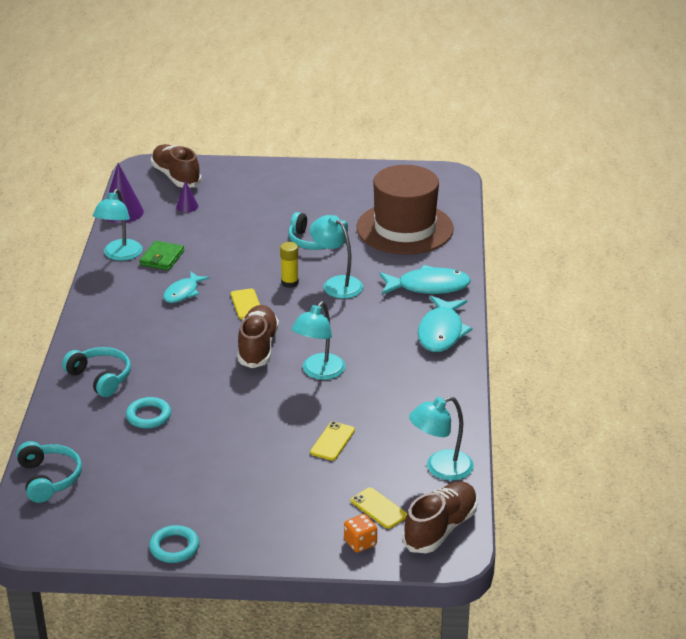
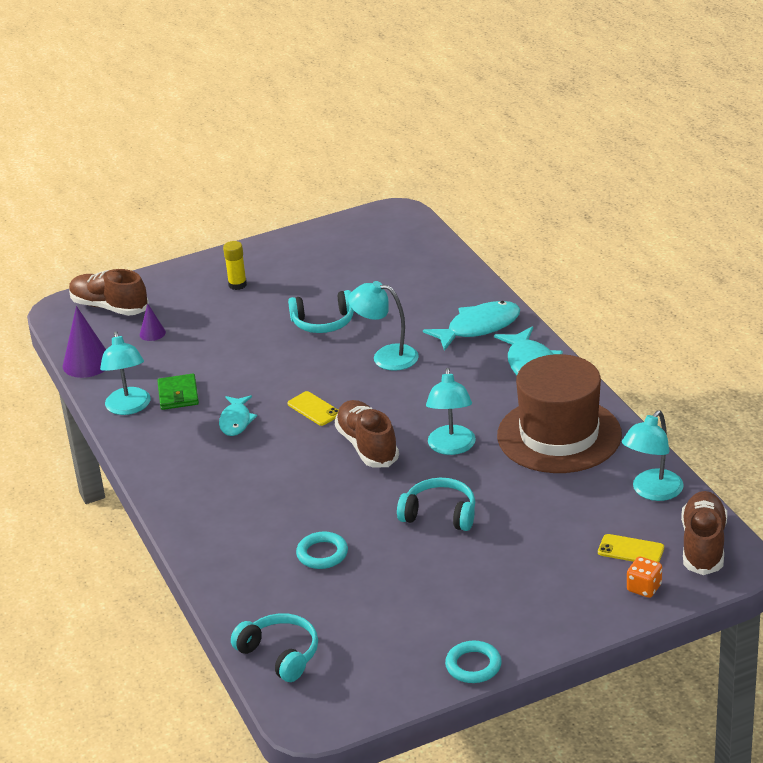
camera: 25 degrees left, 0 degrees up
turquoise headphones [62,347,131,397] -> turquoise headphones moved to [397,478,475,531]
yellow glue stick [280,242,299,288] -> yellow glue stick moved to [223,241,247,290]
yellow phone [310,421,355,461] -> none
brown hat [357,165,454,254] -> brown hat moved to [497,354,622,473]

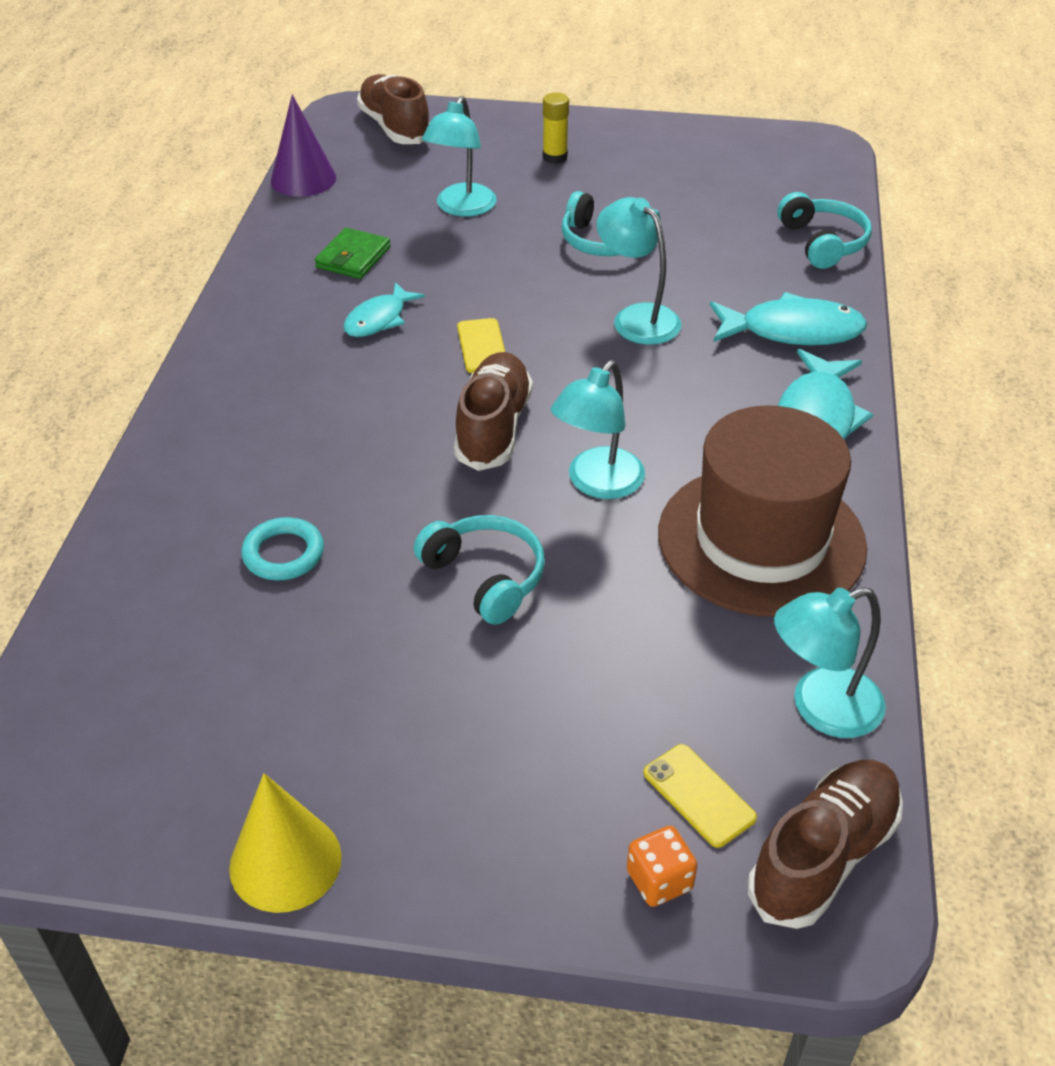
camera: 30 degrees right, 10 degrees up
turquoise lamp [100,331,150,415] -> turquoise lamp moved to [422,96,497,217]
purple cone [140,303,166,341] -> none
turquoise headphones [231,613,318,682] -> turquoise headphones moved to [777,192,872,269]
turquoise ring [445,641,502,683] -> yellow cone [229,773,342,913]

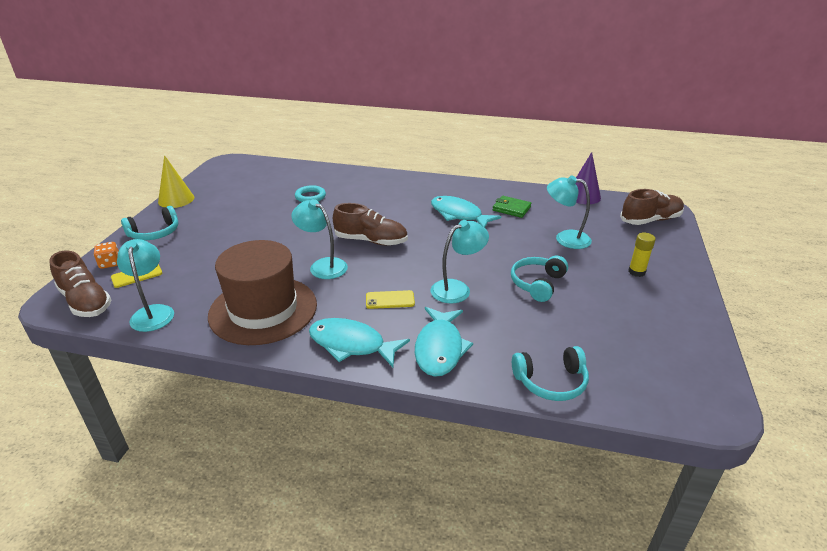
camera: 95 degrees right, 10 degrees down
turquoise fish [343,282,425,337] -> turquoise fish [431,196,501,228], size x1.58
turquoise headphones [414,515,545,625] -> turquoise headphones moved to [121,206,178,240]
yellow phone [457,318,505,373] -> yellow phone moved to [366,290,415,309]

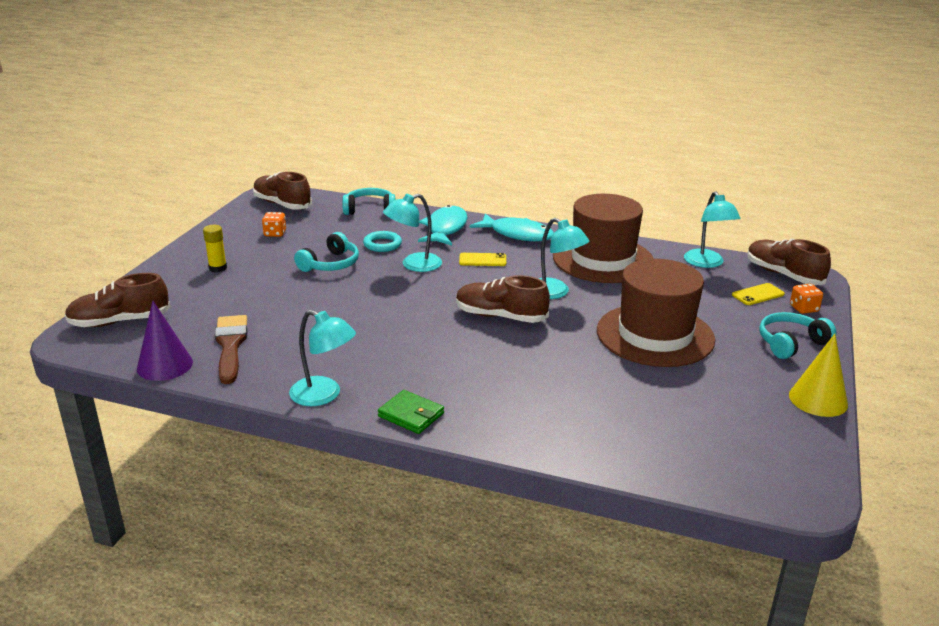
camera: 175 degrees left, 5 degrees down
turquoise ring [295,185,326,202] -> turquoise ring moved to [363,231,402,252]
turquoise fish [431,196,501,228] -> none
green wallet [492,196,532,218] -> green wallet moved to [378,390,444,434]
turquoise lamp [547,175,592,249] -> turquoise lamp moved to [289,310,356,406]
none -> brown brush [215,315,247,384]
none -> brown shoe [253,172,312,210]
none -> orange dice [262,212,286,237]
none -> brown hat [597,259,715,367]

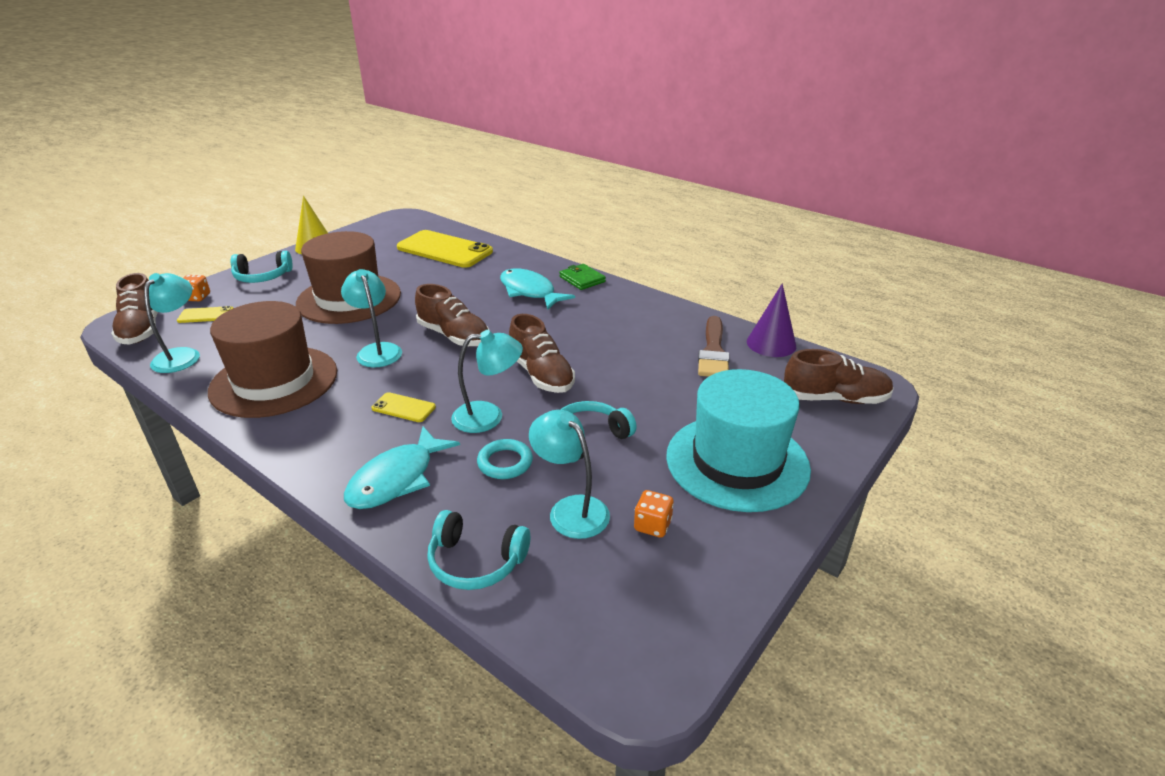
camera: 160 degrees left, 5 degrees up
yellow glue stick [203,225,227,272] -> turquoise hat [666,369,811,512]
brown shoe [253,172,312,210] -> brown shoe moved to [509,314,575,393]
turquoise lamp [289,310,356,406] -> turquoise lamp moved to [529,410,610,539]
turquoise fish [469,213,554,241] -> turquoise fish moved to [500,269,575,310]
none -> yellow phone [397,230,493,268]

